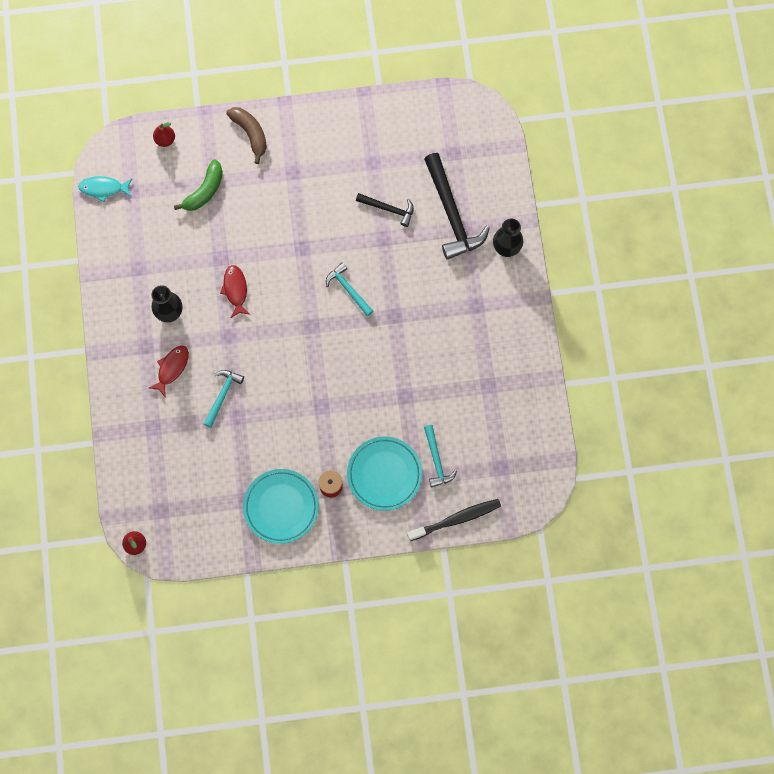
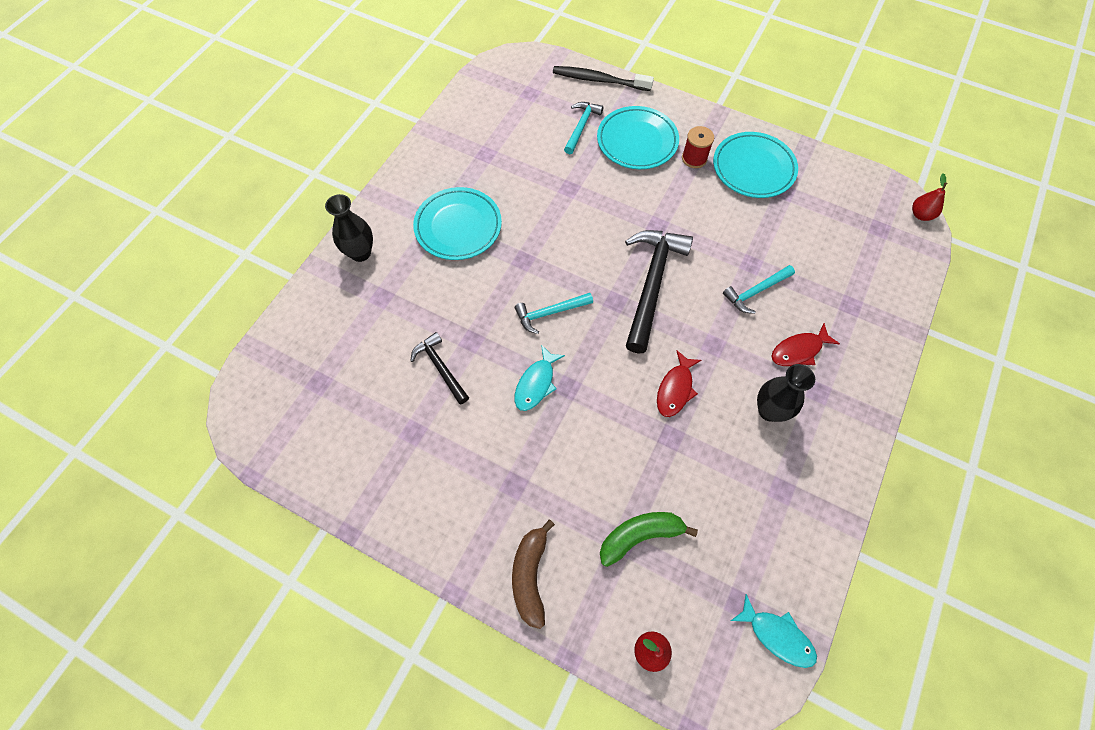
camera: 145 degrees left, 10 degrees down
turquoise hammer [326,263,373,316] -> turquoise hammer turned 75 degrees clockwise [515,293,593,334]
black hammer [424,153,490,260] -> black hammer moved to [625,230,693,353]
none -> turquoise plate [413,187,502,260]
none -> turquoise fish [514,345,565,411]

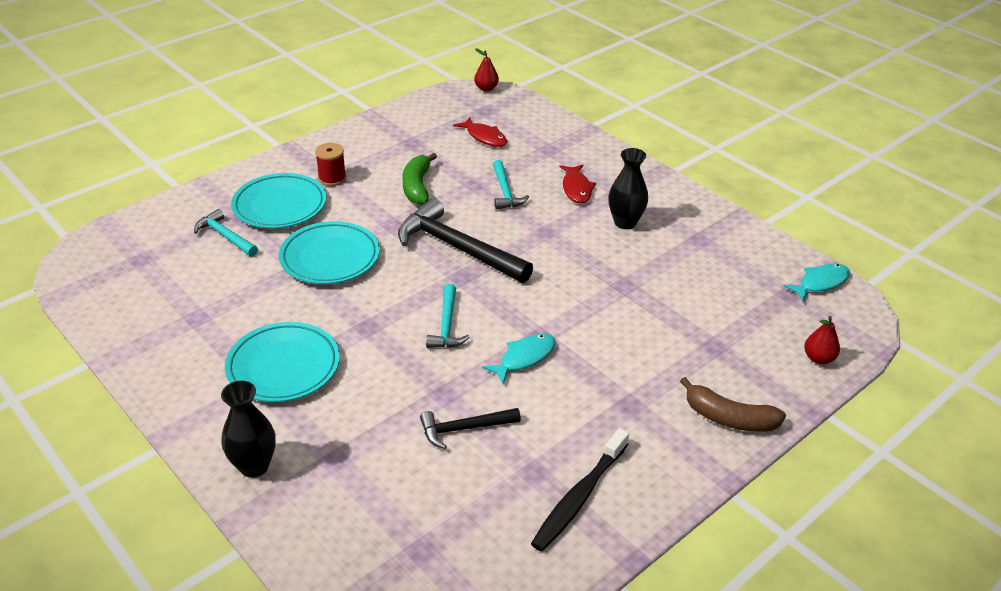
camera: 70 degrees left, 25 degrees down
turquoise fish [514,345,565,411] -> turquoise fish turned 90 degrees counterclockwise [482,334,555,384]
black toothbrush [553,66,654,91] -> black toothbrush moved to [531,428,629,551]
green banana [600,512,698,567] -> green banana moved to [402,153,437,205]
red fish [657,350,702,417] -> red fish moved to [453,117,507,147]
turquoise plate [713,132,798,198] -> turquoise plate moved to [279,221,380,284]

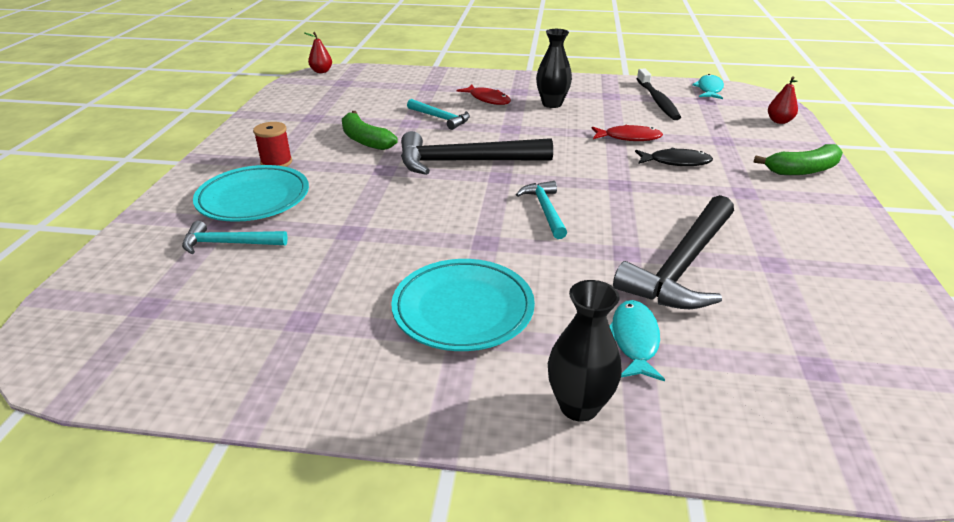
camera: 40 degrees left, 5 degrees down
turquoise plate [279,221,380,284] -> none
black hammer [420,408,521,449] -> black hammer [613,195,734,309], size x1.84
turquoise hammer [426,284,470,348] -> turquoise hammer turned 150 degrees counterclockwise [516,181,567,239]
red fish [453,117,507,147] -> red fish moved to [592,125,663,141]
turquoise fish [482,334,555,384] -> turquoise fish moved to [609,300,665,381]
black toothbrush [531,428,629,551] -> black toothbrush moved to [637,69,681,120]
brown banana [680,377,786,432] -> green banana [753,144,843,175]
none -> black fish [635,148,713,166]

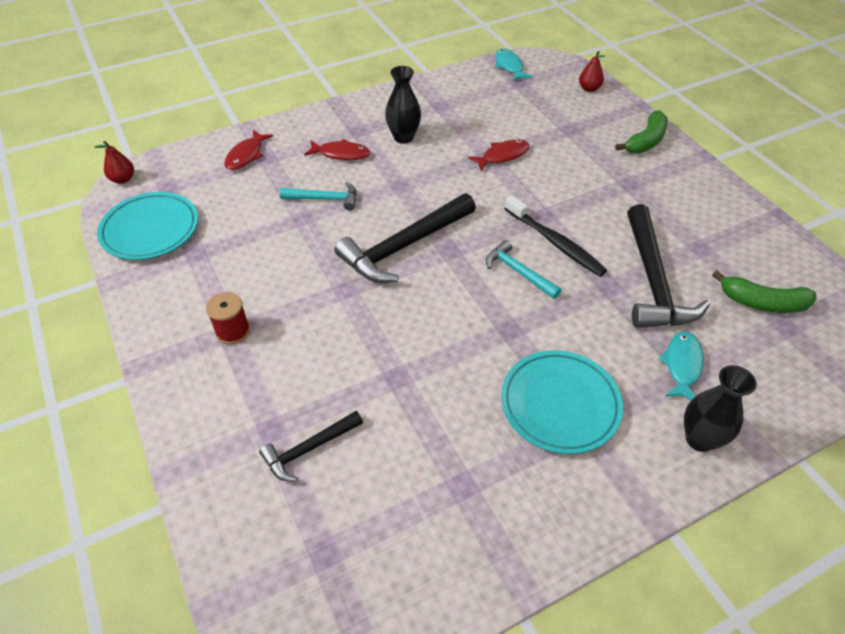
camera: 35 degrees left, 15 degrees up
turquoise hammer [182,221,288,254] -> black hammer [259,411,363,481]
turquoise plate [193,165,309,222] -> turquoise plate moved to [97,192,198,260]
green banana [342,111,398,150] -> green banana moved to [712,270,816,313]
turquoise fish [609,300,665,381] -> turquoise fish turned 45 degrees clockwise [658,332,704,400]
black fish [635,148,713,166] -> none
black toothbrush [637,69,681,120] -> black toothbrush moved to [505,195,607,277]
none -> red fish [224,130,273,170]

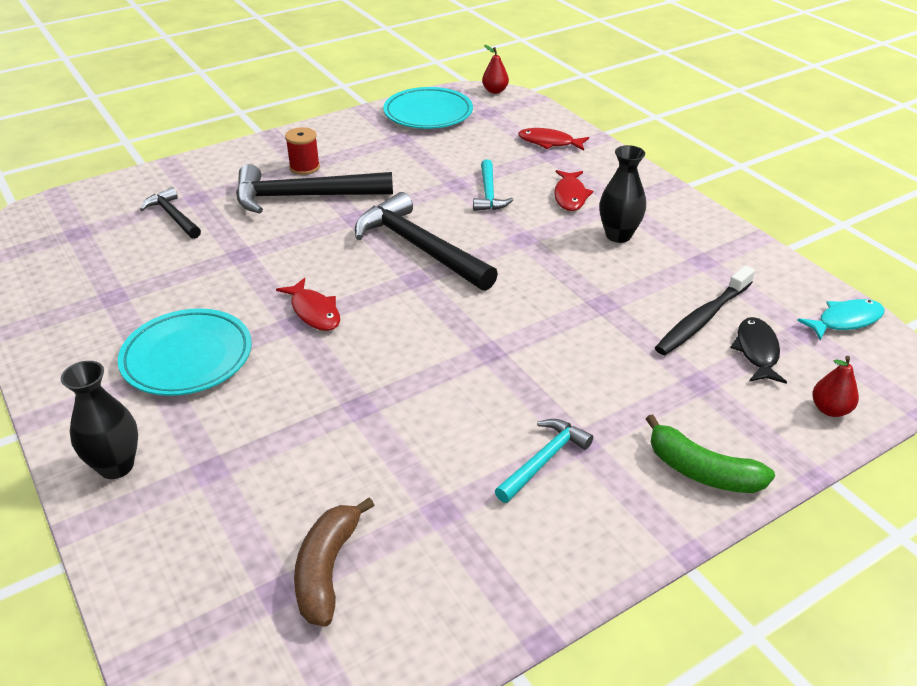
camera: 85 degrees right, 10 degrees down
red fish [468,139,530,171] -> red fish moved to [276,278,340,331]
turquoise hammer [486,240,561,299] -> turquoise hammer moved to [495,419,593,503]
black toothbrush [505,195,607,277] -> black toothbrush moved to [655,266,755,355]
black hammer [627,204,710,328] -> black hammer moved to [236,164,393,214]
turquoise fish [658,332,704,400] -> none
green banana [712,270,816,313] -> brown banana [294,497,374,627]
none -> black fish [730,317,787,384]

